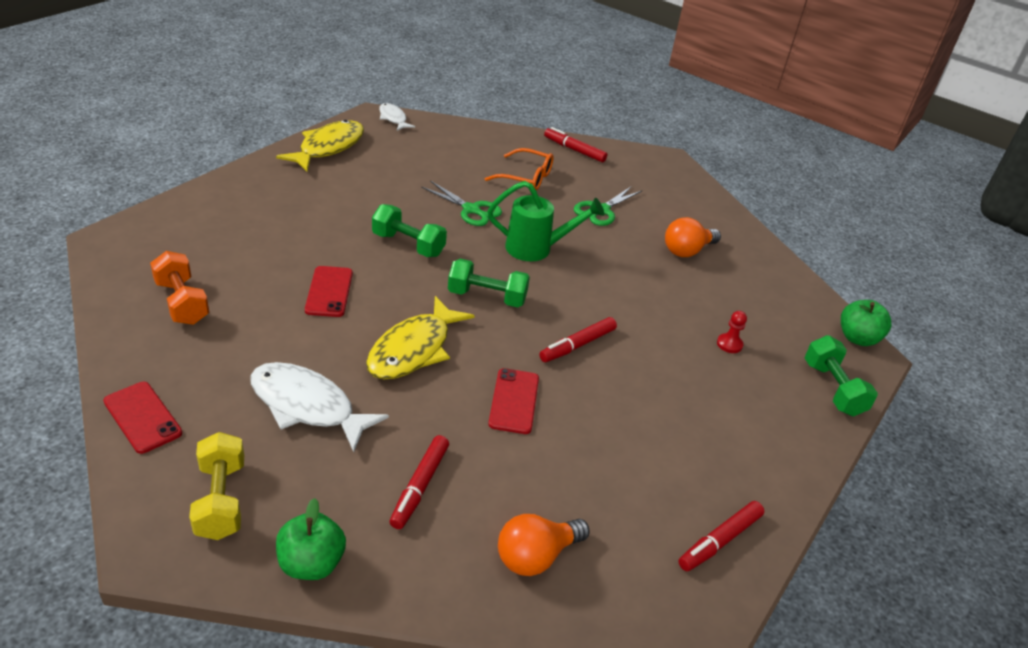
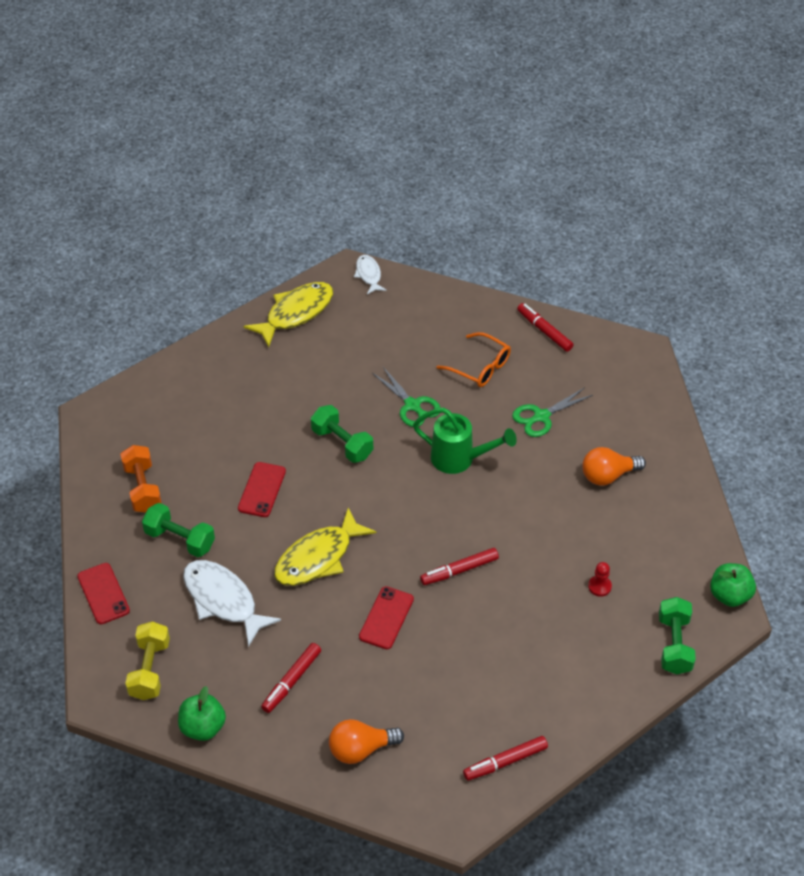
camera: 20 degrees right, 10 degrees up
green dumbbell [448,259,530,307] -> green dumbbell moved to [142,503,215,557]

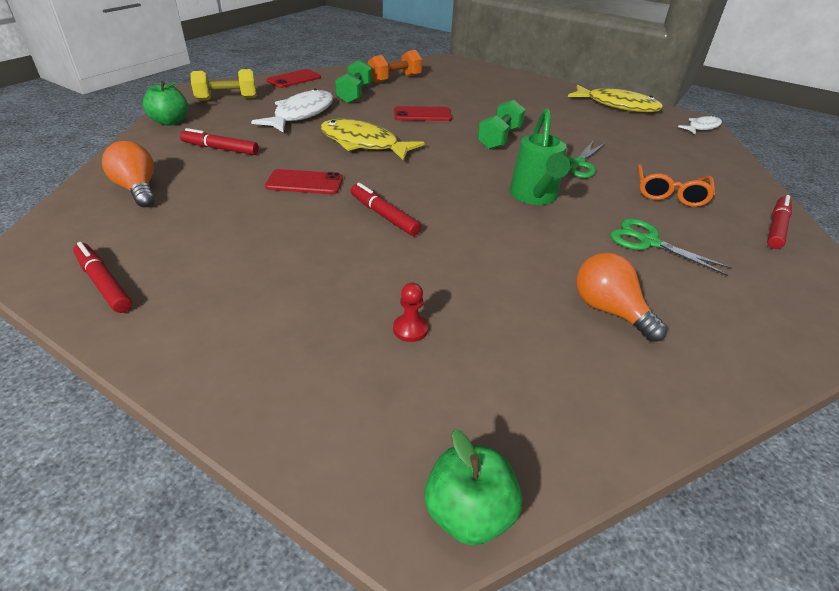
camera: 70 degrees right, 10 degrees down
green dumbbell [659,597,696,674] -> none

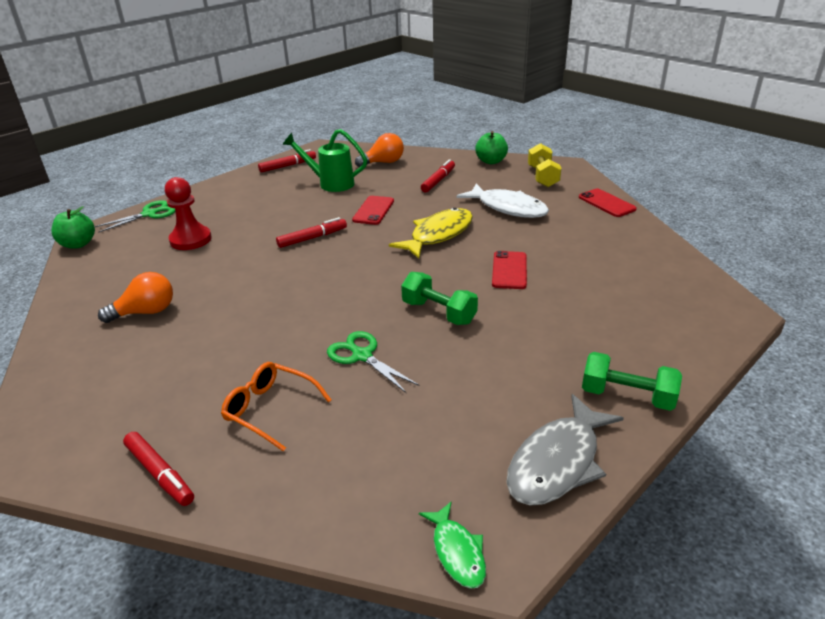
camera: 105 degrees right, 5 degrees down
green dumbbell [335,59,372,104] -> green dumbbell moved to [582,352,682,411]
orange dumbbell [368,50,422,83] -> none
red pawn [393,283,428,342] -> red pawn [165,177,212,250], size x2.00
green watering can [510,108,570,205] -> green watering can moved to [283,129,367,192]
yellow fish [568,85,663,112] -> grey fish [506,394,624,506]
green scissors [610,218,732,276] -> green scissors moved to [94,200,175,233]
white fish [678,116,722,134] -> green fish [419,501,486,589]

